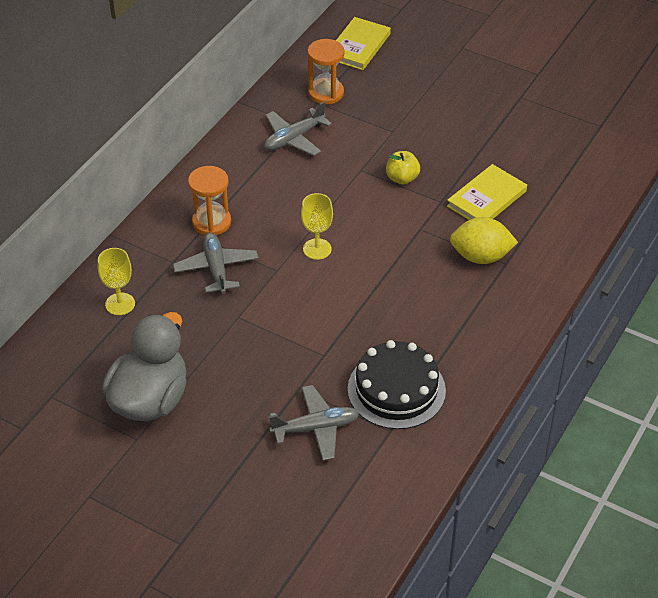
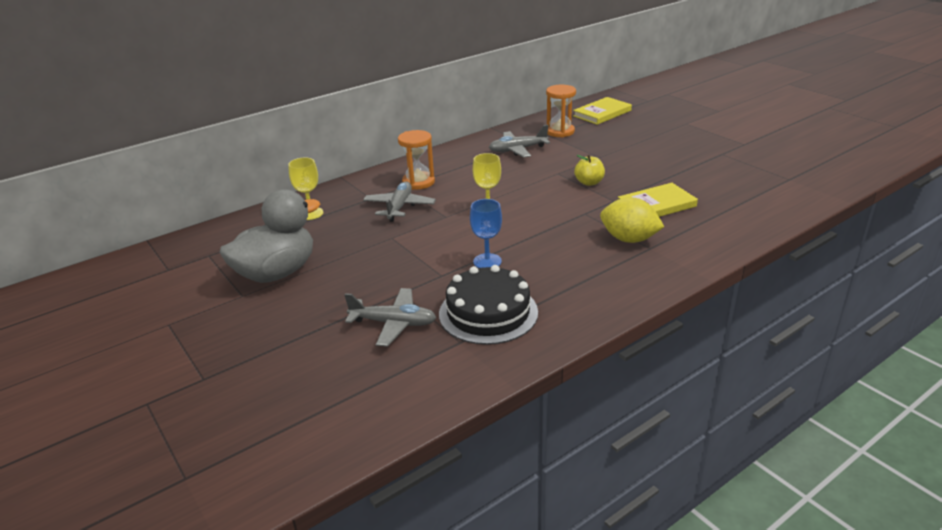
camera: 25 degrees right, 15 degrees down
none -> blue goblet [470,199,502,268]

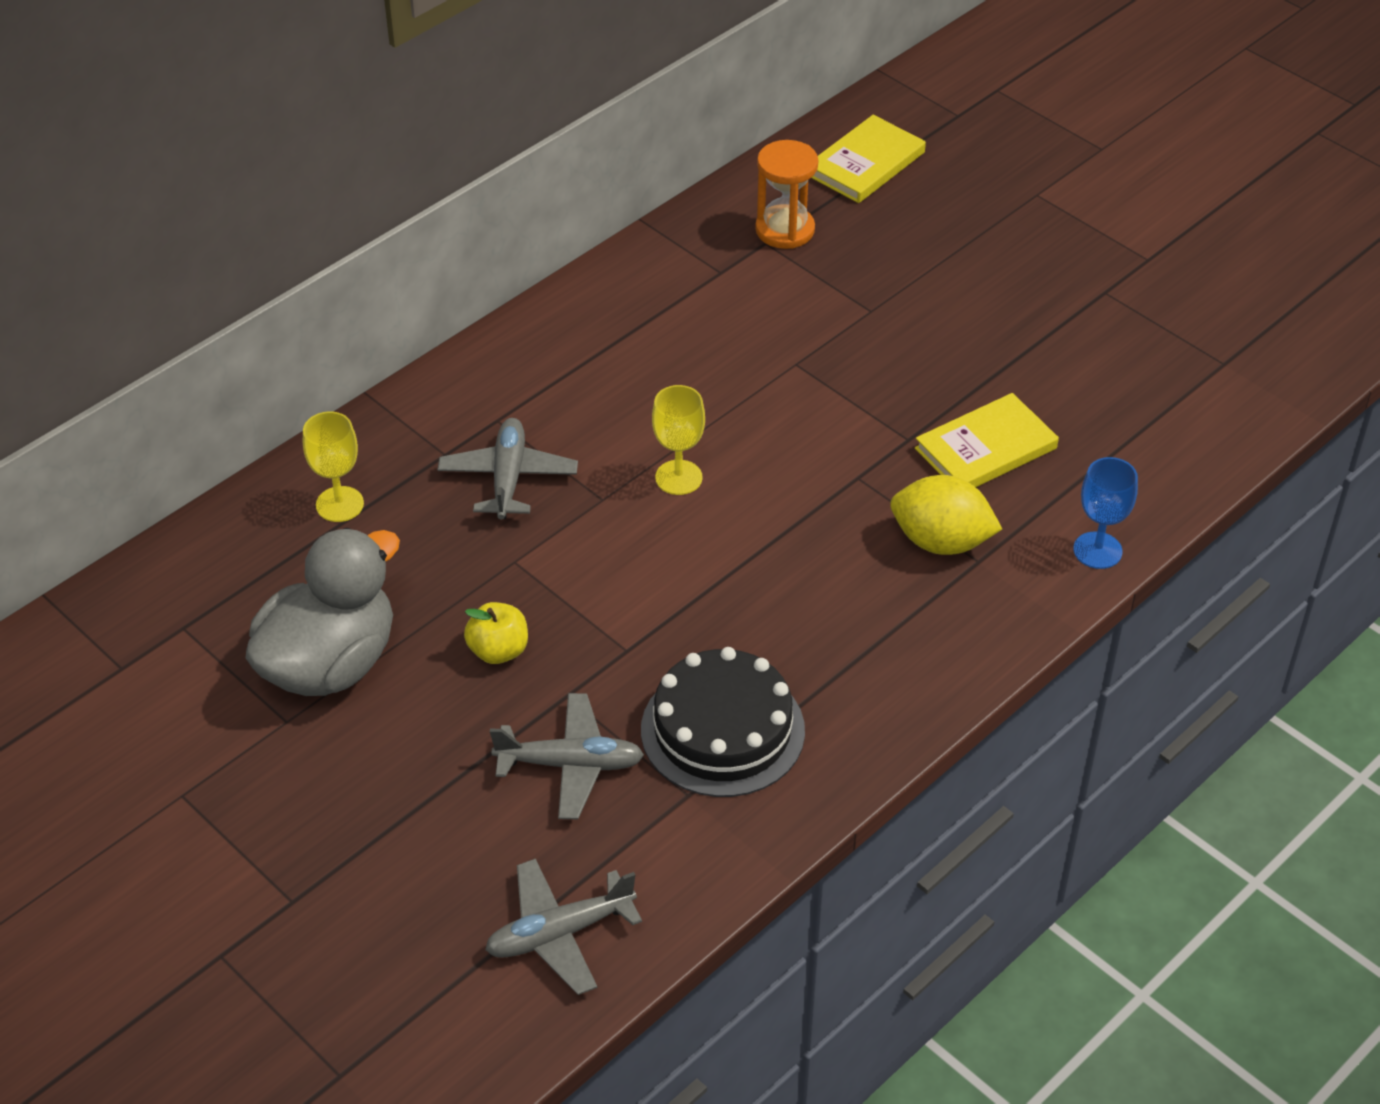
camera: 10 degrees left, 15 degrees up
orange hourglass [398,130,435,190] -> none
blue goblet [470,199,502,268] -> blue goblet moved to [1073,457,1138,569]
grey plane [489,125,550,158] -> grey plane moved to [485,859,642,995]
yellow apple [574,155,605,186] -> yellow apple moved to [464,602,528,664]

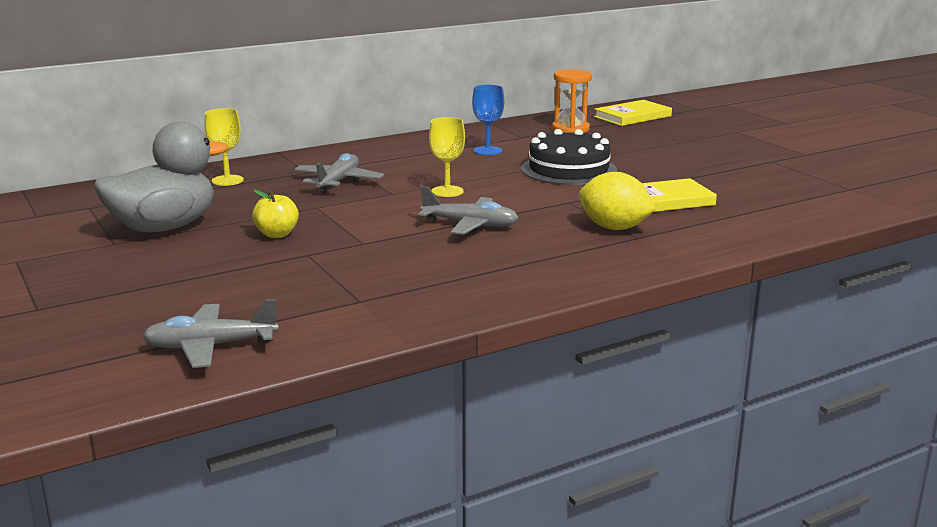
camera: 15 degrees right, 25 degrees down
grey plane [490,693,644,819] -> grey plane moved to [418,186,518,235]
black cake [641,647,805,797] -> black cake moved to [521,129,617,185]
blue goblet [1073,457,1138,569] -> blue goblet moved to [472,85,504,155]

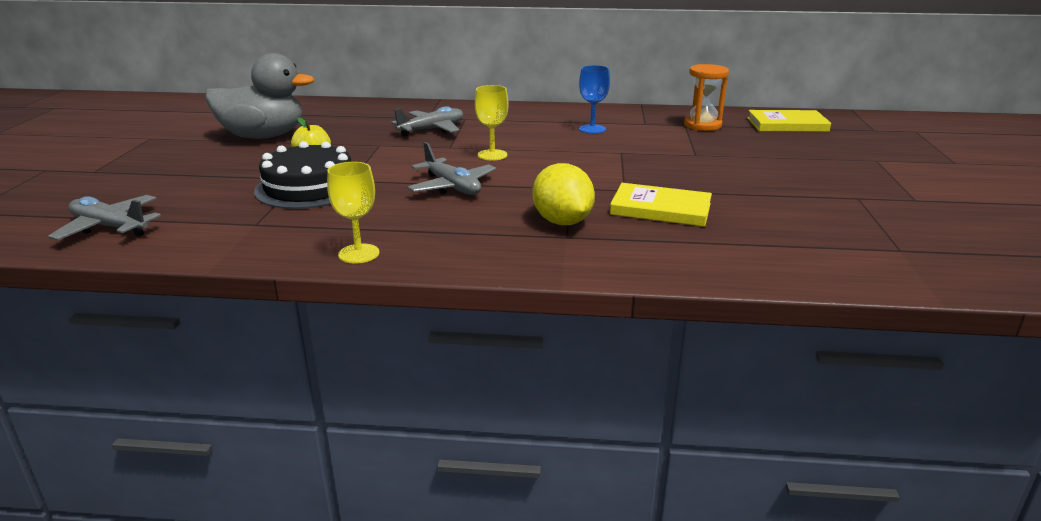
camera: 35 degrees right, 5 degrees up
yellow goblet [204,108,244,186] -> yellow goblet moved to [327,162,379,264]
black cake [521,129,617,185] -> black cake moved to [254,141,351,209]

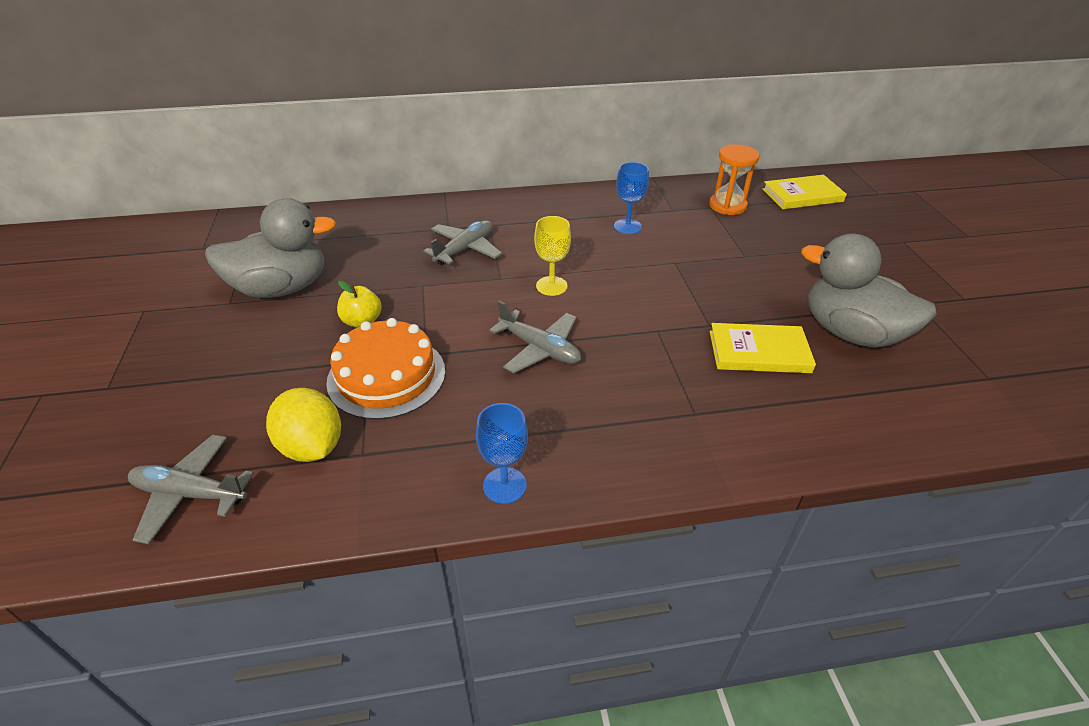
camera: 15 degrees left, 15 degrees up
black cake [254,141,351,209] -> orange cake [326,318,445,420]
yellow goblet [327,162,379,264] -> blue goblet [476,403,528,504]
yellow lemon [532,163,595,225] -> yellow lemon moved to [266,388,341,462]
none -> grey duck [801,233,937,348]

